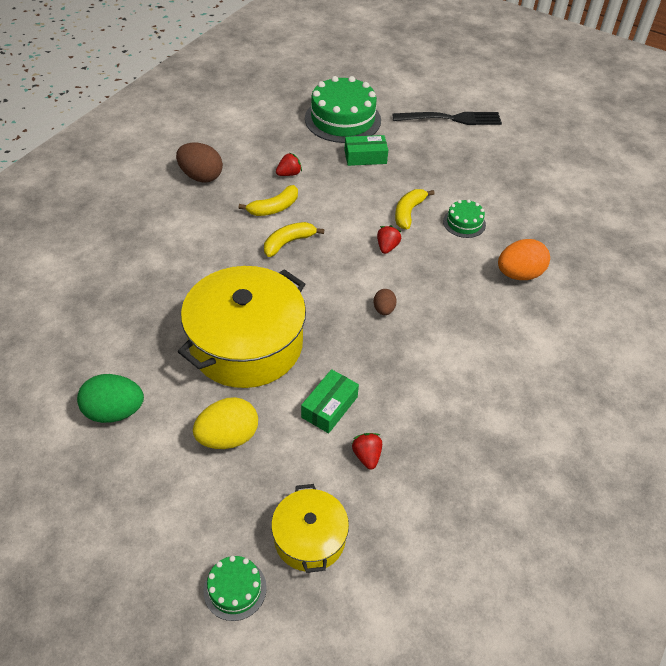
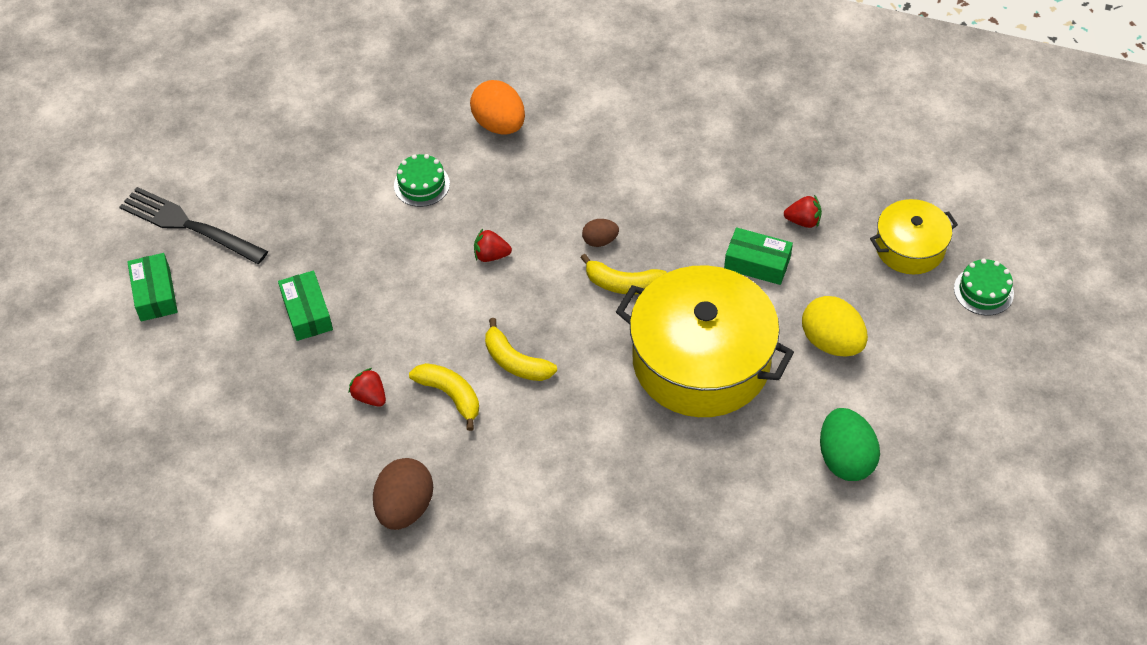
camera: 100 degrees left, 5 degrees up
green cake [305,76,381,143] -> none
red strawberry [352,433,382,469] -> red strawberry turned 150 degrees counterclockwise [784,195,822,228]
black fork [392,112,502,125] -> black fork turned 45 degrees counterclockwise [119,187,268,264]
yellow banana [395,189,435,229] -> yellow banana moved to [580,254,667,294]
none -> green box [127,253,178,321]

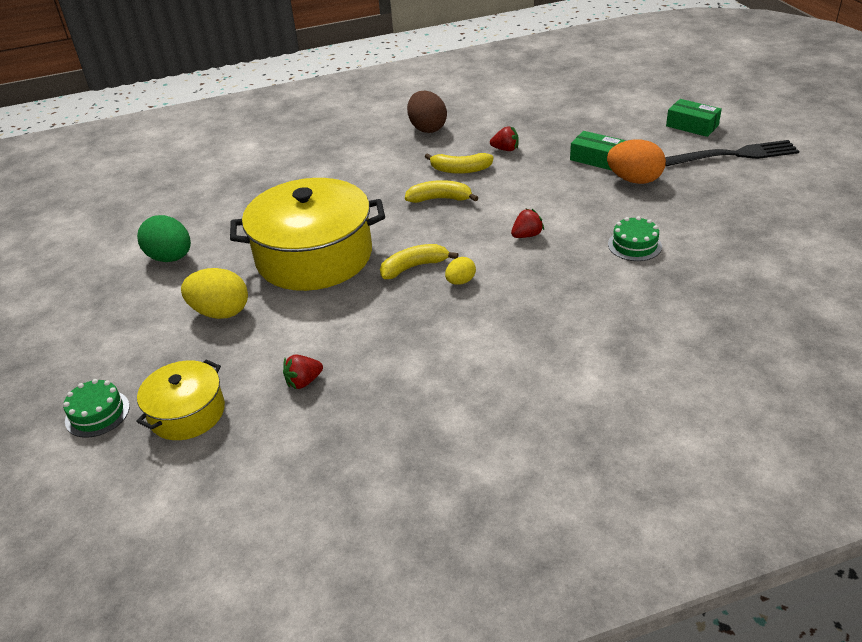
camera: 145 degrees right, 15 degrees down
orange egg [470,80,525,134] -> orange egg moved to [607,140,666,184]
brown egg [582,219,619,247] -> yellow egg [445,257,476,285]
green box [724,227,793,285] -> none

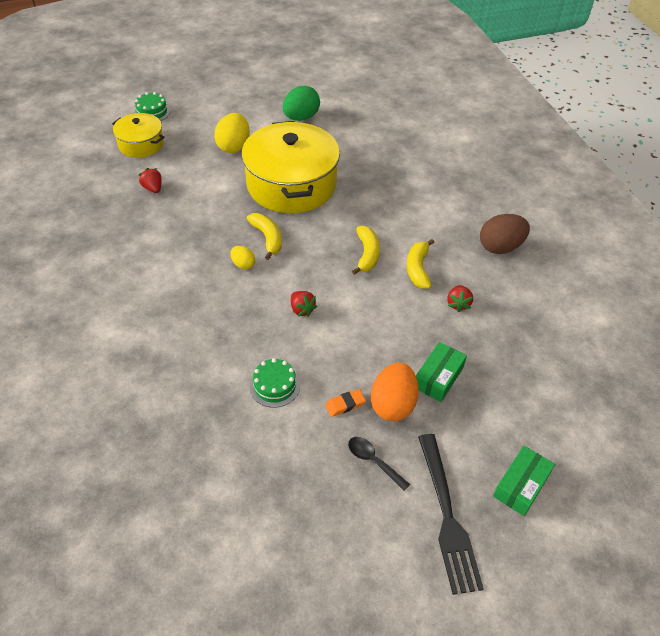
camera: 85 degrees right, 10 degrees up
none -> orange eraser [325,389,366,417]
none -> black spoon [348,437,410,491]

